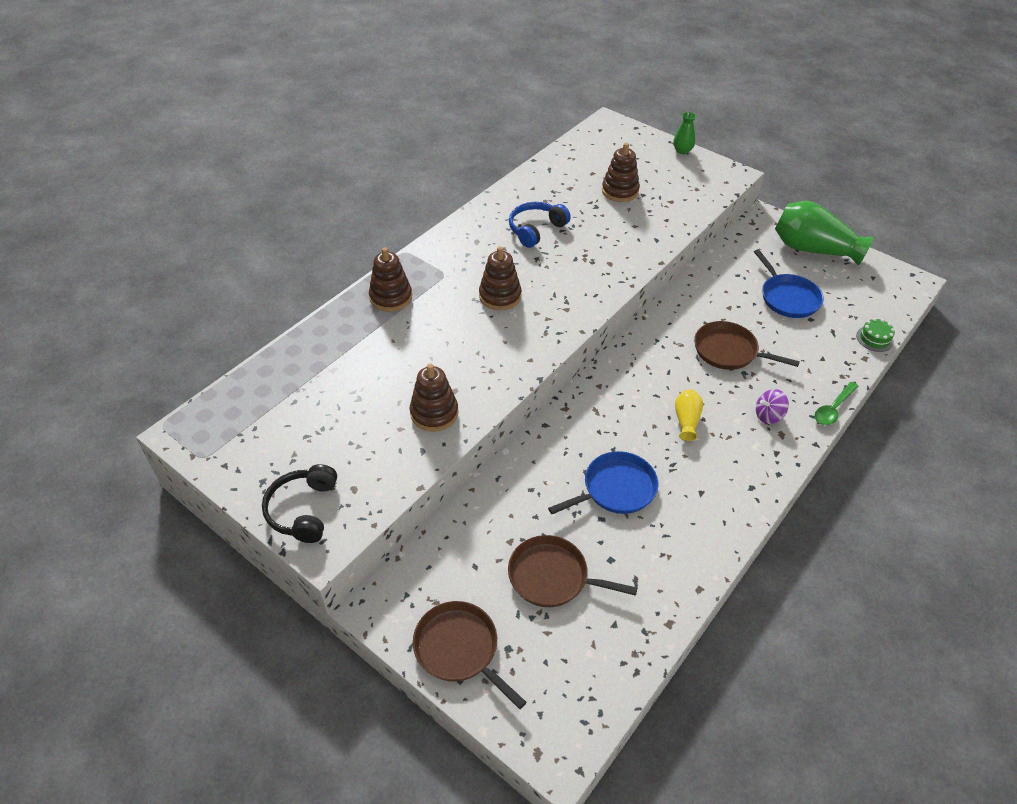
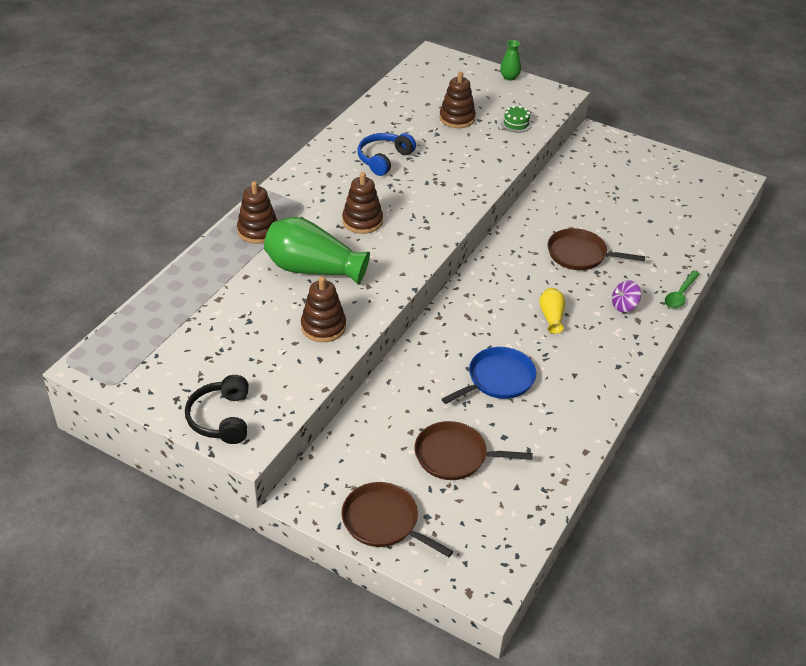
camera: 10 degrees left, 5 degrees down
blue pan [754,249,824,318] -> none
green vase [775,201,874,266] -> green vase moved to [264,217,370,284]
green cake [856,318,895,352] -> green cake moved to [501,105,532,133]

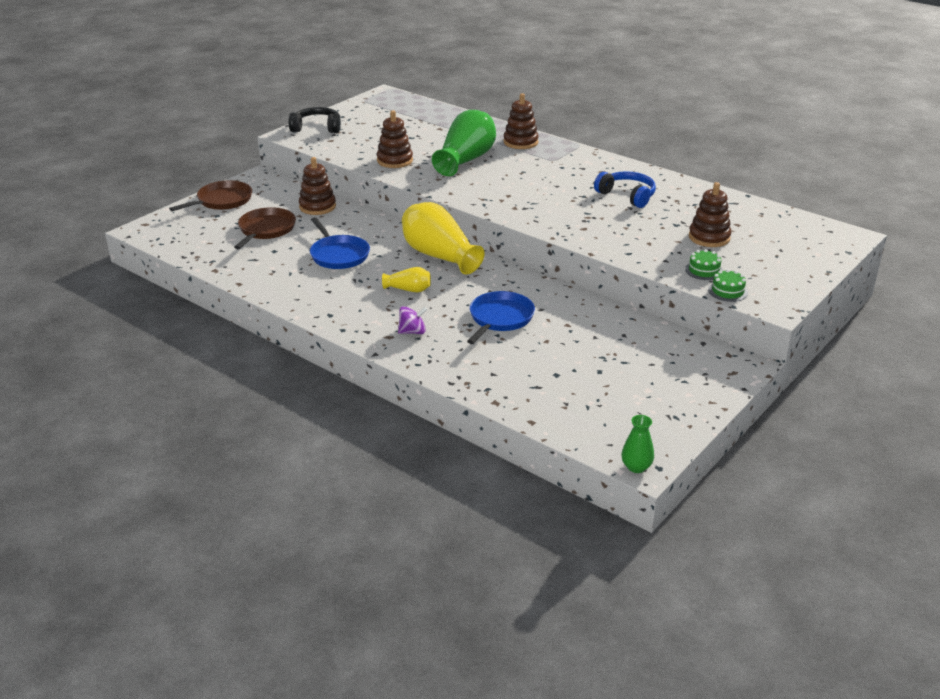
camera: 100 degrees right, 10 degrees down
brown stacking toy [342,172,383,234] -> brown stacking toy moved to [299,157,336,215]
green vase [500,40,521,80] -> green vase moved to [622,415,654,473]
brown pan [547,228,645,270] -> blue pan [467,291,535,344]
purple spinning top [612,280,641,312] -> purple spinning top turned 90 degrees clockwise [398,306,428,334]
green spoon [665,270,700,309] -> none
none -> yellow vase [402,202,485,274]
none -> green cake [708,269,748,302]

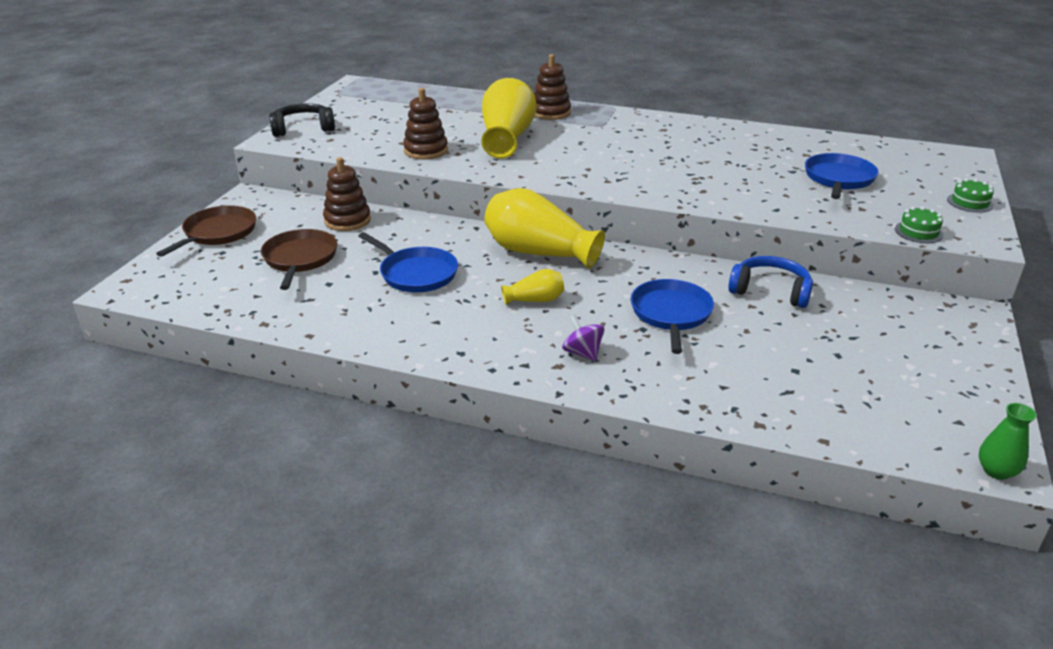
camera: 20 degrees left, 0 degrees up
purple spinning top [398,306,428,334] -> purple spinning top turned 90 degrees counterclockwise [562,315,605,362]
green vase [432,110,496,176] -> yellow vase [481,78,536,159]
blue headphones [594,171,656,208] -> blue headphones moved to [728,256,813,308]
green cake [685,249,723,280] -> green cake moved to [947,178,994,213]
brown stacking toy [689,182,731,247] -> blue pan [805,153,879,199]

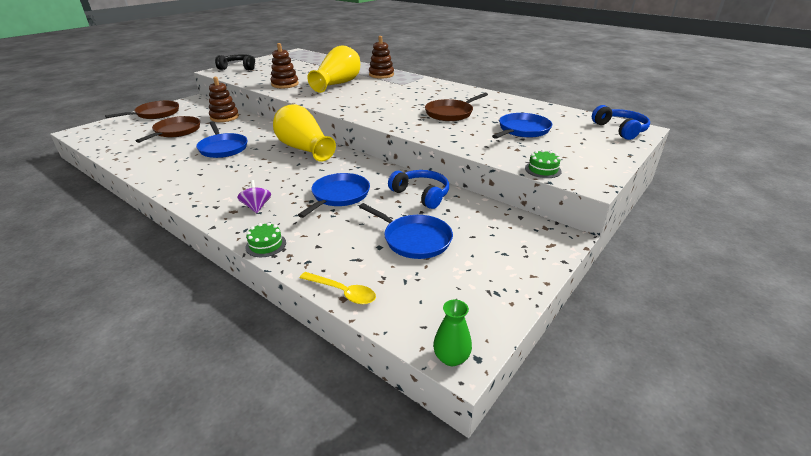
camera: 20 degrees right, 0 degrees up
yellow vase [501,269,564,305] -> none
green cake [947,178,994,213] -> green cake moved to [245,222,286,257]
none -> yellow spoon [300,272,376,304]
none -> blue pan [359,203,453,259]
none -> brown pan [425,93,488,121]
none -> blue headphones [592,105,650,140]

